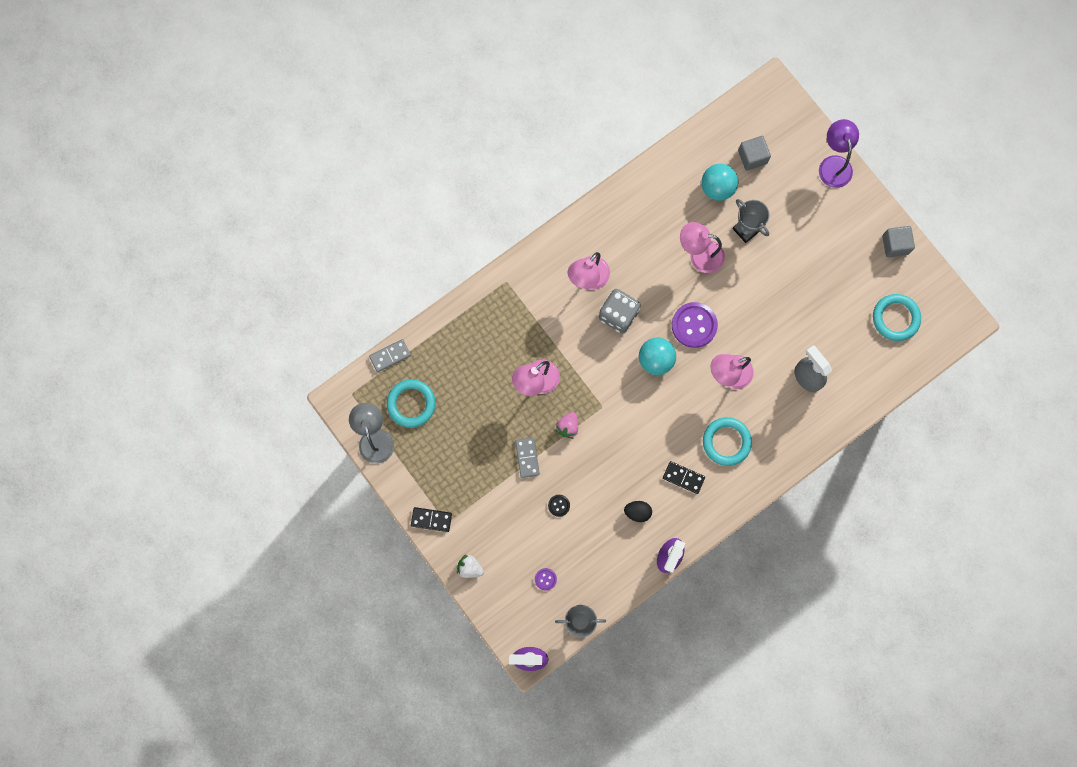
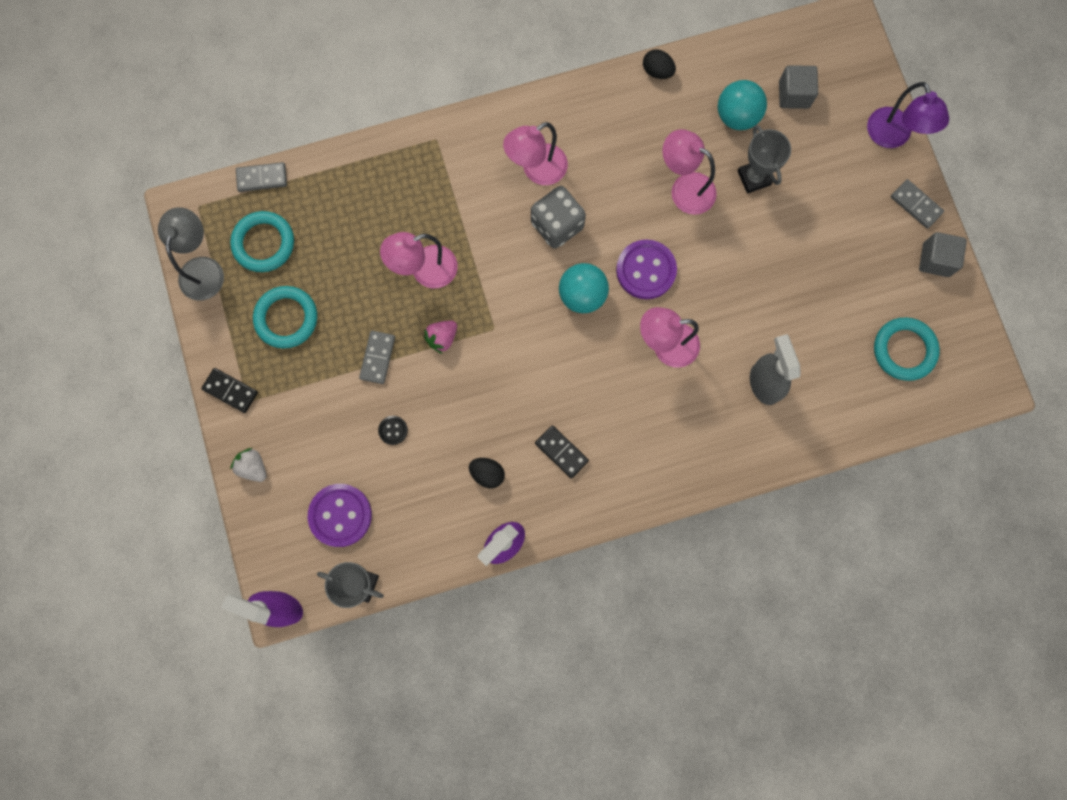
camera: 20 degrees right, 0 degrees up
purple button [535,568,557,590] -> purple button [308,484,372,547], size x2.12
turquoise ring [703,417,752,466] -> turquoise ring moved to [253,286,317,348]
purple lamp [819,119,859,188] -> purple lamp turned 150 degrees clockwise [867,82,949,148]
none -> black egg [643,49,676,79]
none -> grey domino [891,179,944,229]

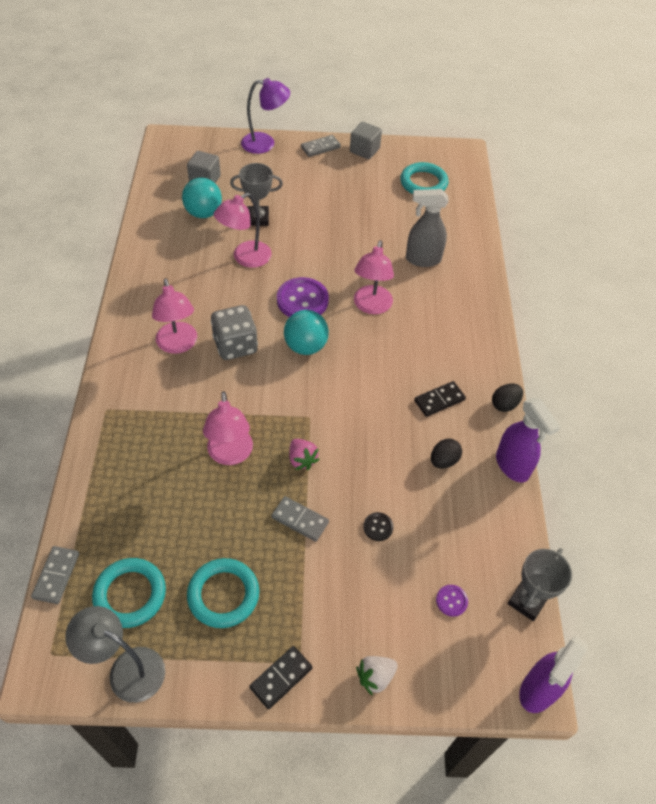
camera: 75 degrees left, 25 degrees down
purple button [308,484,372,547] -> purple button [436,585,468,617], size x0.47
black egg [643,49,676,79] -> black egg moved to [492,383,523,412]

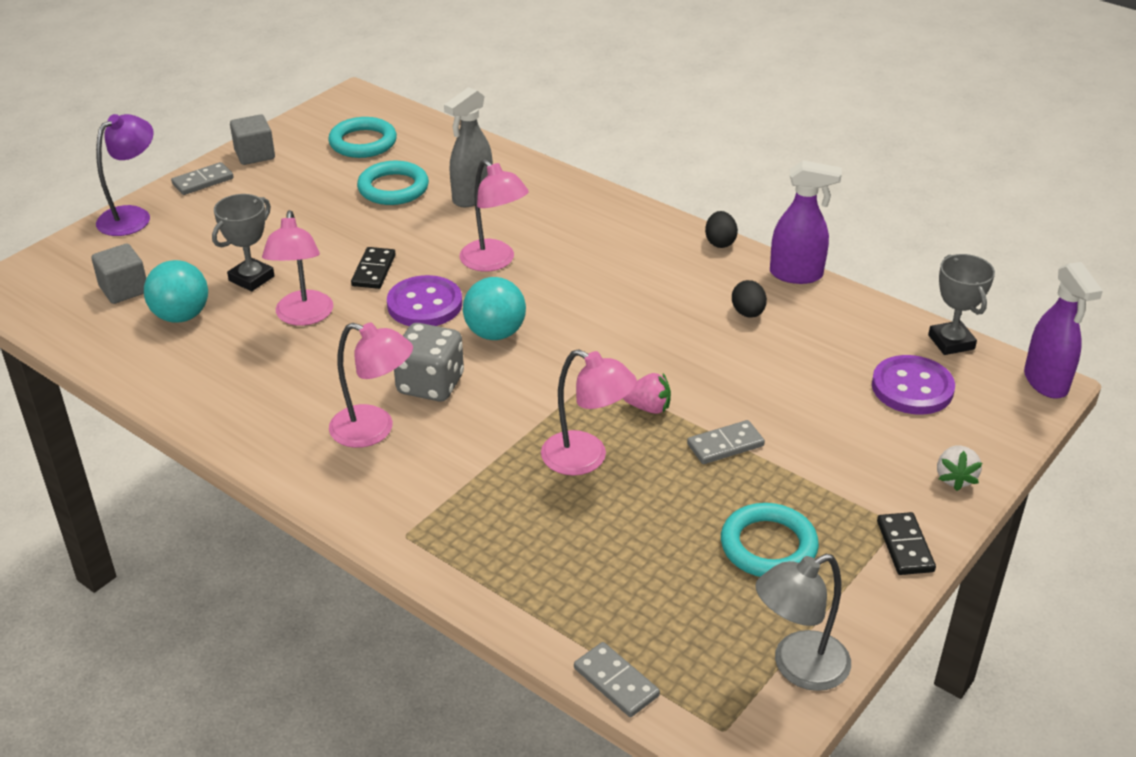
camera: 50 degrees left, 15 degrees down
turquoise ring [92,558,166,628] -> turquoise ring moved to [357,161,429,205]
grey domino [301,135,341,157] -> grey domino turned 45 degrees clockwise [171,162,234,195]
black button [363,512,394,541] -> none
black domino [414,381,466,417] -> black domino moved to [351,247,396,289]
purple button [436,585,468,617] -> purple button [872,355,955,415], size x2.12

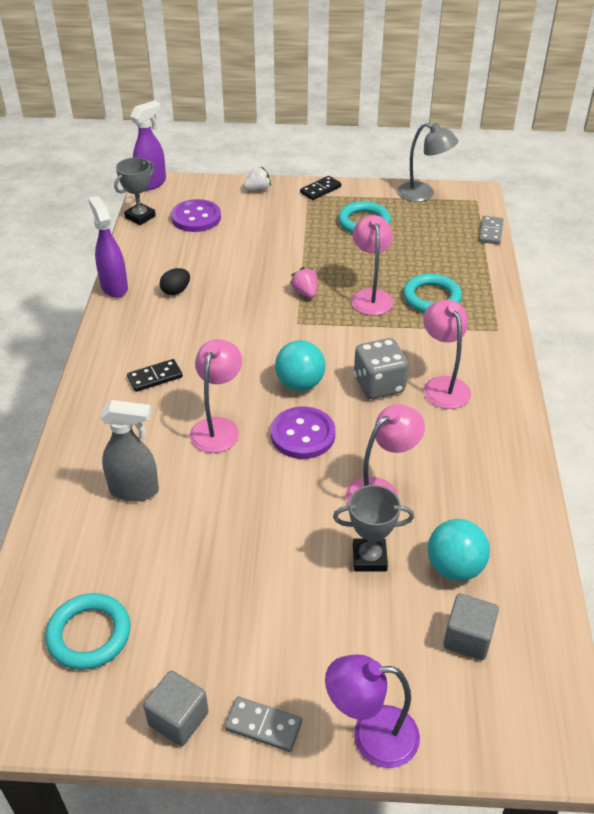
camera: 125 degrees left, 5 degrees up
black domino [351,247,396,289] -> black domino moved to [127,359,183,392]
turquoise ring [357,161,429,205] -> turquoise ring moved to [403,274,462,313]
grey domino [687,420,765,464] -> none
black egg [705,211,738,248] -> none

